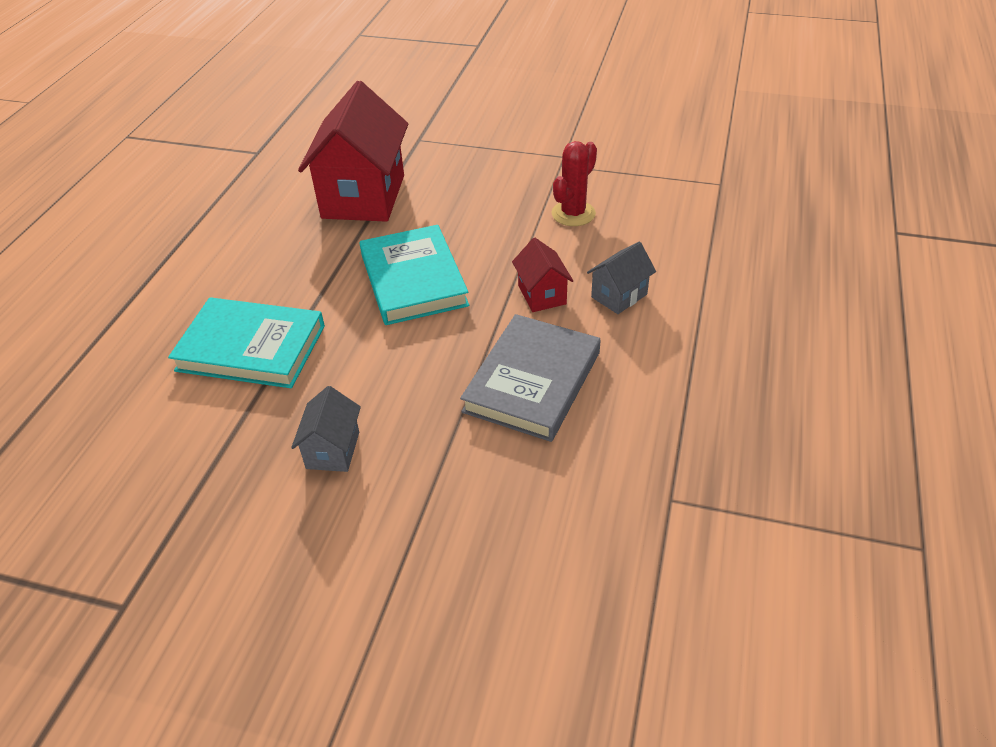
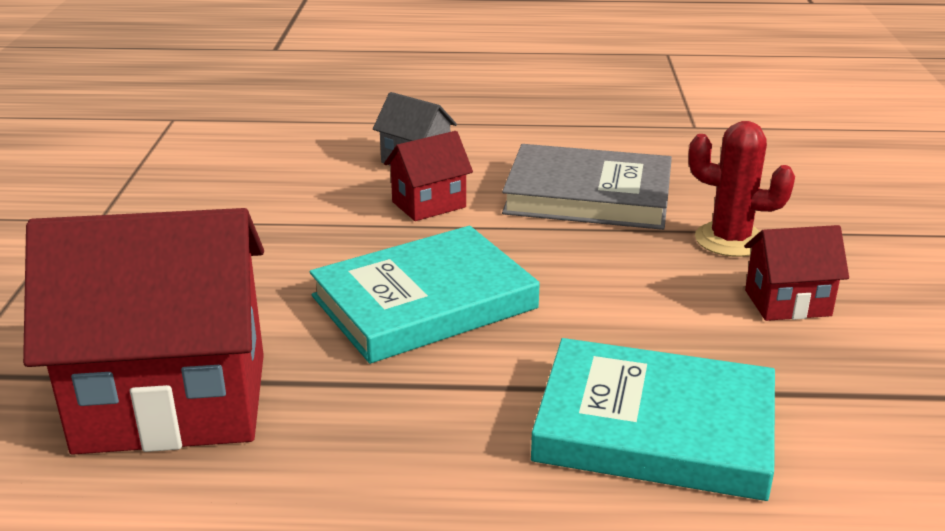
camera: 105 degrees left, 15 degrees down
turquoise book [168,297,325,388] -> turquoise book turned 75 degrees counterclockwise [531,338,775,501]
grey house [291,386,361,472] -> red house [744,225,849,321]
red cactus [551,141,597,226] -> red cactus moved to [688,121,795,257]

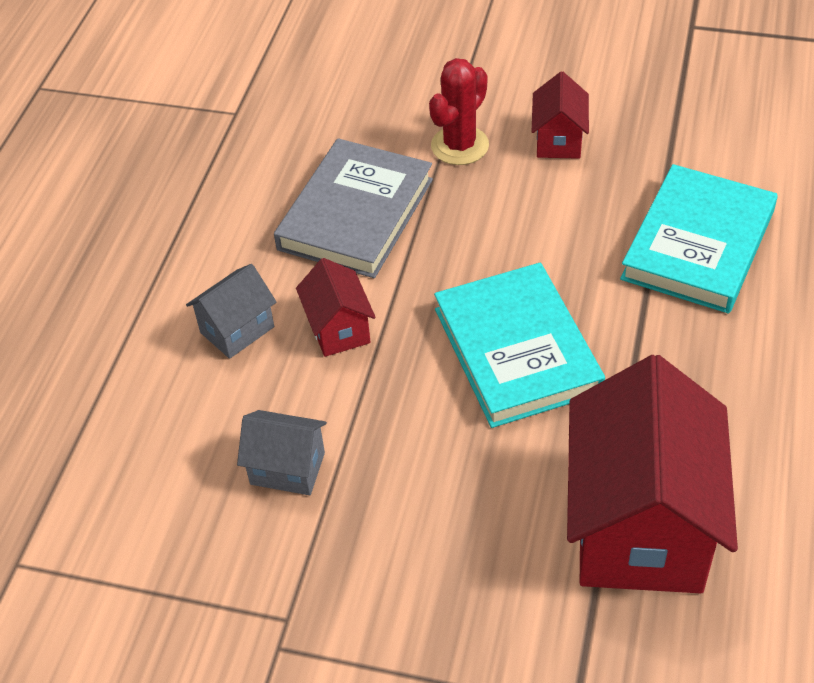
camera: 75 degrees left, 20 degrees up
none -> grey house [237,410,327,495]

